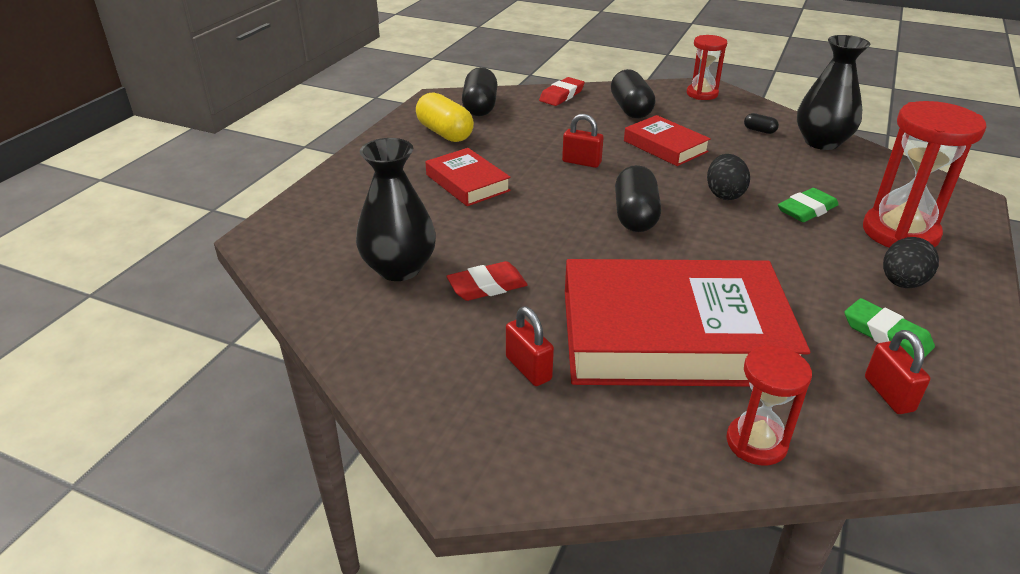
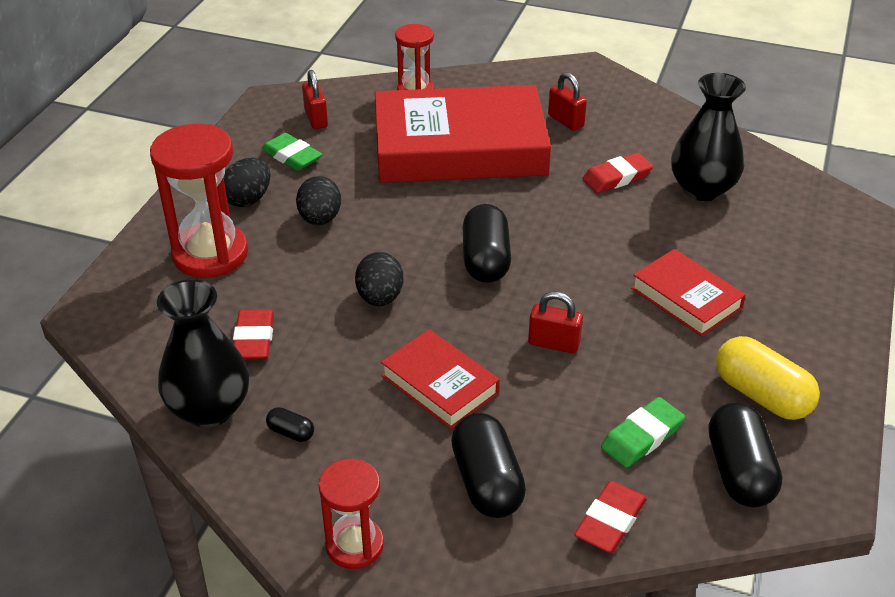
camera: 175 degrees right, 5 degrees up
green eraser [778,188,839,222] -> green eraser moved to [601,397,685,468]
none -> red eraser [233,309,274,360]
none -> black egg [296,176,341,225]

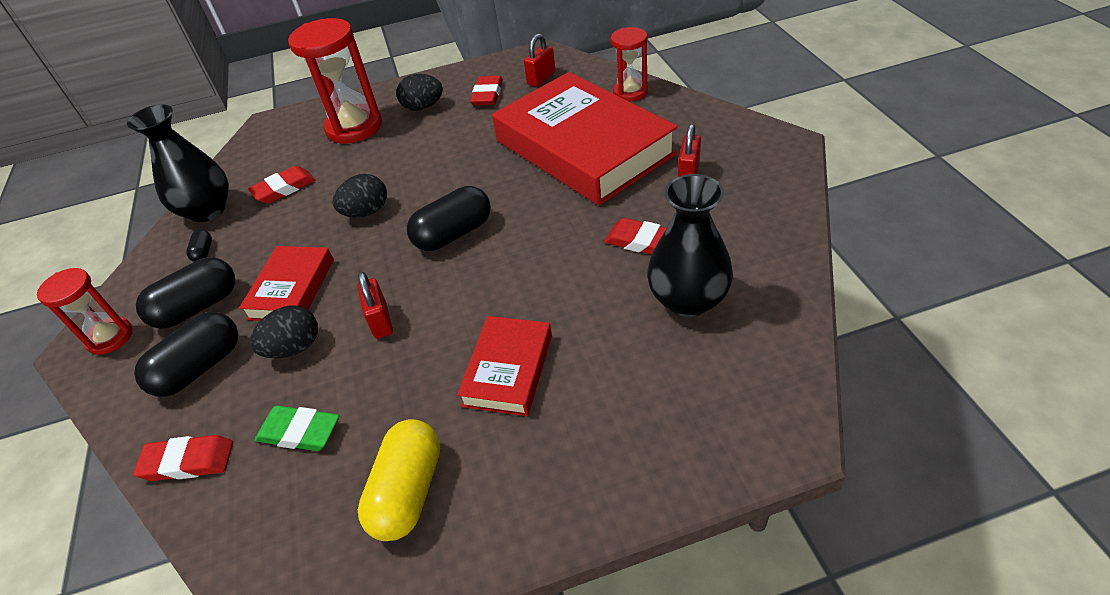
camera: 60 degrees right, 5 degrees up
green eraser [261,133,322,171] -> red eraser [470,76,503,106]
black egg [296,176,341,225] -> black egg moved to [250,305,318,358]
black capsule [709,402,782,508] -> black capsule moved to [136,257,235,329]

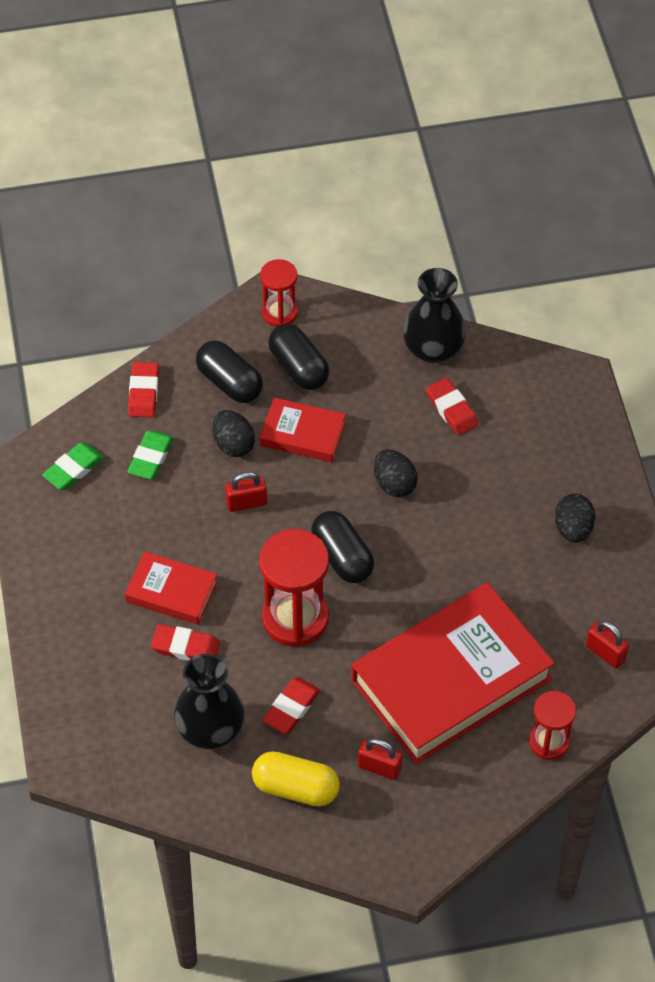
camera: 90 degrees right, 10 degrees up
black capsule [187,229,212,262] -> none
red hourglass [288,18,382,144] -> red hourglass moved to [259,529,329,647]
yellow capsule [358,419,440,541] -> yellow capsule moved to [252,751,340,806]
red eraser [470,76,503,106] -> red eraser moved to [151,624,220,661]
none -> green eraser [42,442,104,490]

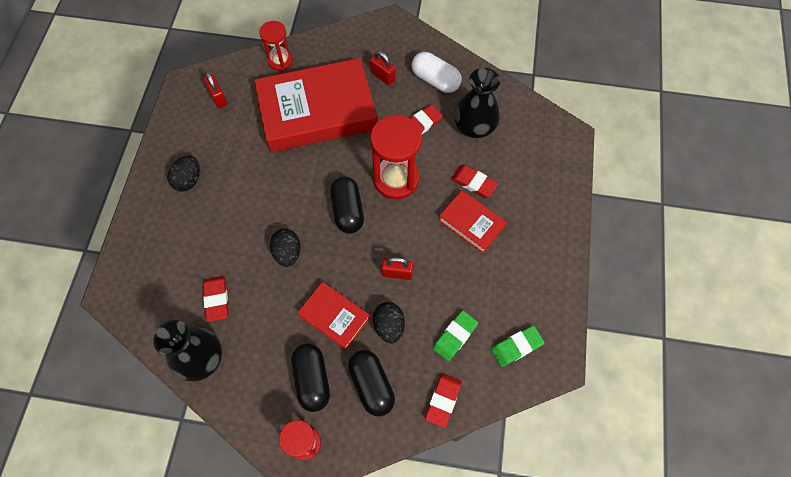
camera: 160 degrees left, 10 degrees up
yellow capsule [252,751,340,806] -> white capsule [412,52,462,93]

